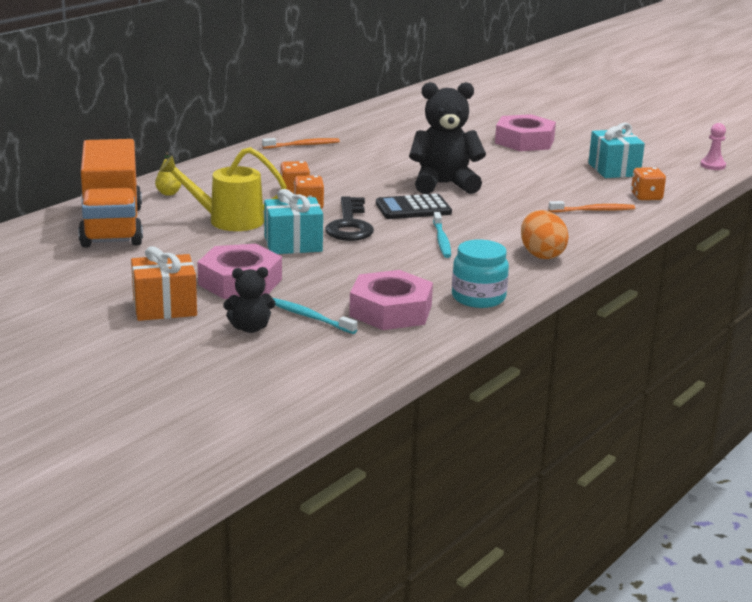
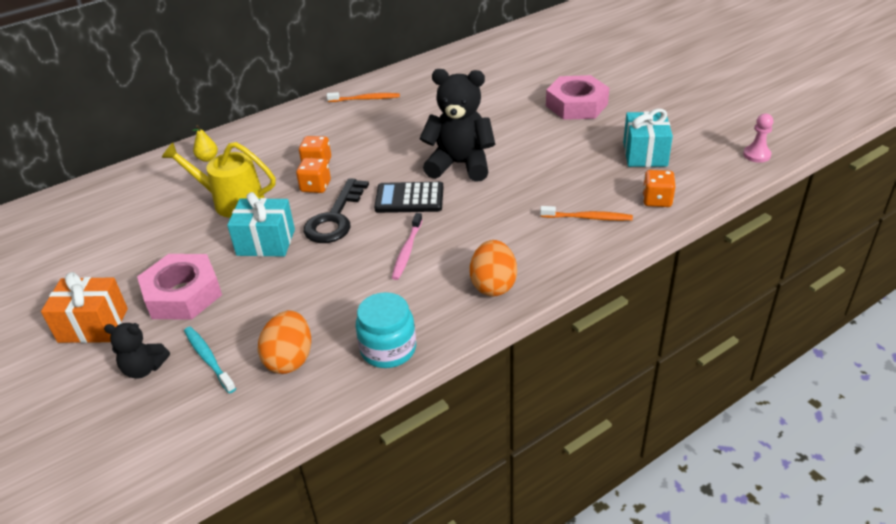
camera: 20 degrees right, 15 degrees up
orange truck [78,139,143,248] -> none
pink nut [349,270,433,330] -> orange egg [258,310,311,374]
turquoise toothbrush [433,212,451,258] -> pink toothbrush [392,213,422,280]

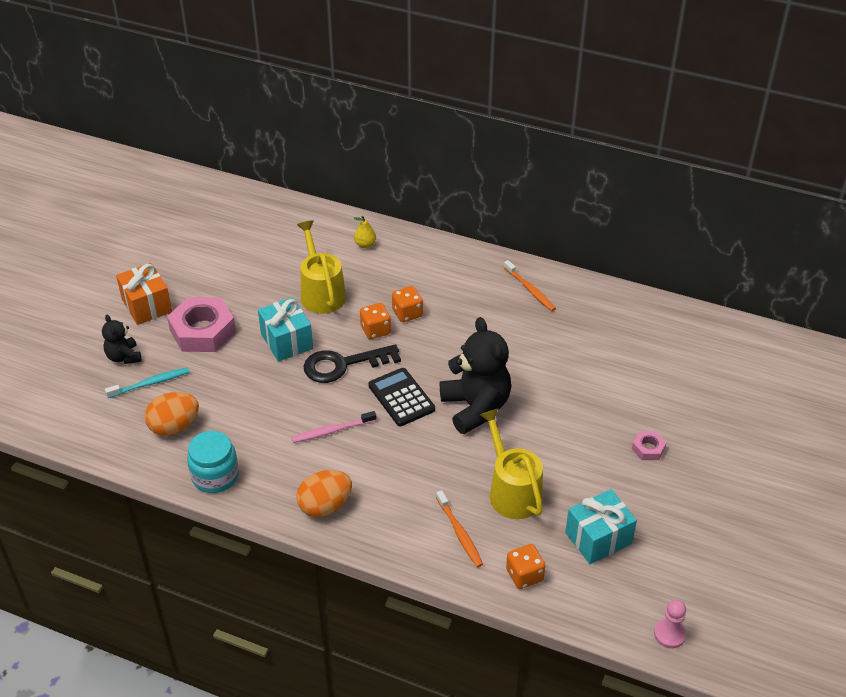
camera: 55 degrees right, 5 degrees up
turquoise toothbrush [184,327,236,393] -> turquoise toothbrush turned 45 degrees clockwise [105,367,189,398]
pink nut [546,75,609,120] -> pink nut [632,431,667,460], size x0.46
none -> yellow watering can [479,409,543,519]

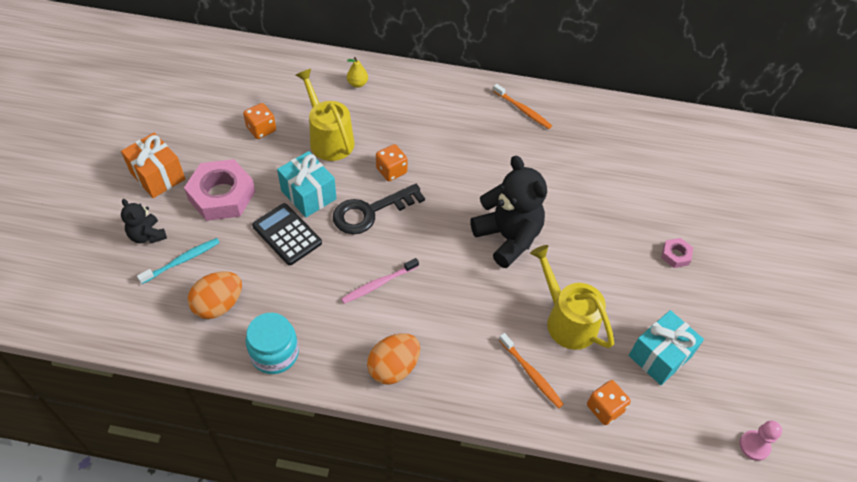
camera: 15 degrees left, 10 degrees up
black calculator [368,368,435,426] -> black calculator moved to [252,203,322,265]
orange dice [392,286,423,322] -> orange dice moved to [243,103,276,139]

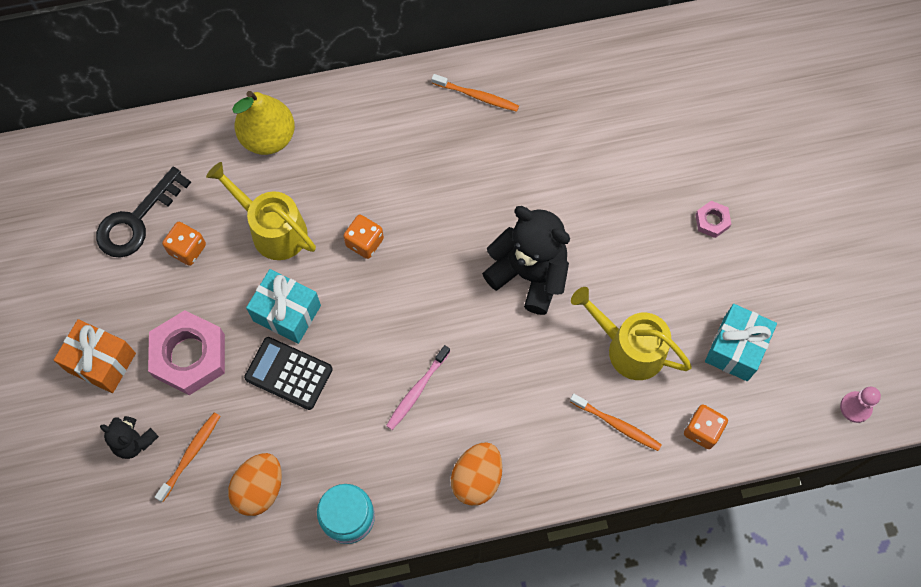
camera: 20 degrees left, 15 degrees up
turquoise toothbrush [137,238,220,284] -> orange toothbrush [155,412,220,502]
black key [333,184,425,234] -> black key moved to [96,166,191,258]
yellow pear [347,57,368,88] -> yellow pear [232,91,295,155], size x2.13

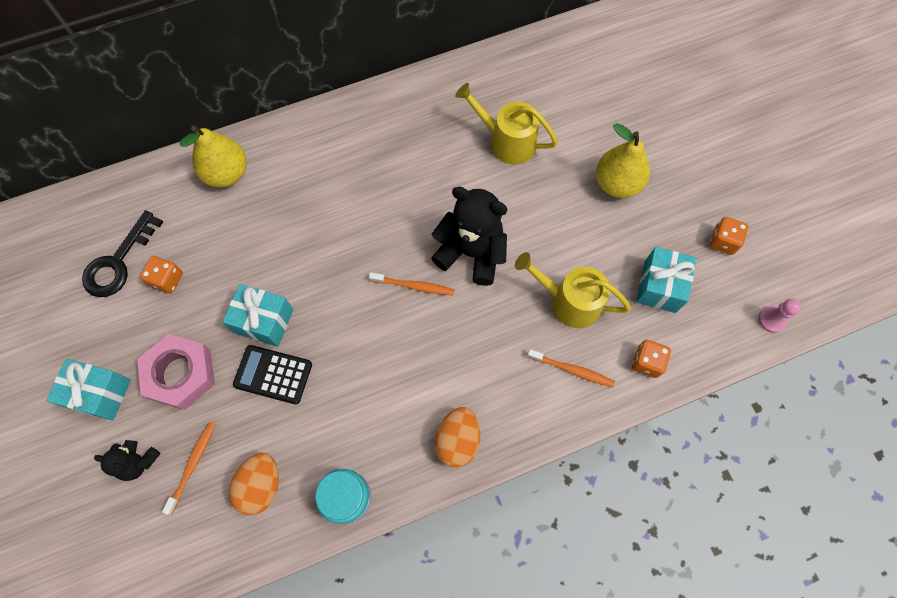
camera: 10 degrees left, 0 degrees up
orange gift [54,319,136,393] -> turquoise gift [46,359,131,421]
yellow watering can [206,162,316,260] -> yellow watering can moved to [455,83,558,165]
orange dice [343,215,384,259] -> orange dice moved to [709,217,749,255]
pink toothbrush [386,345,450,430] -> none
orange toothbrush [432,74,519,112] -> orange toothbrush moved to [369,272,455,296]
pink nut [695,201,731,238] -> yellow pear [596,123,650,198]

